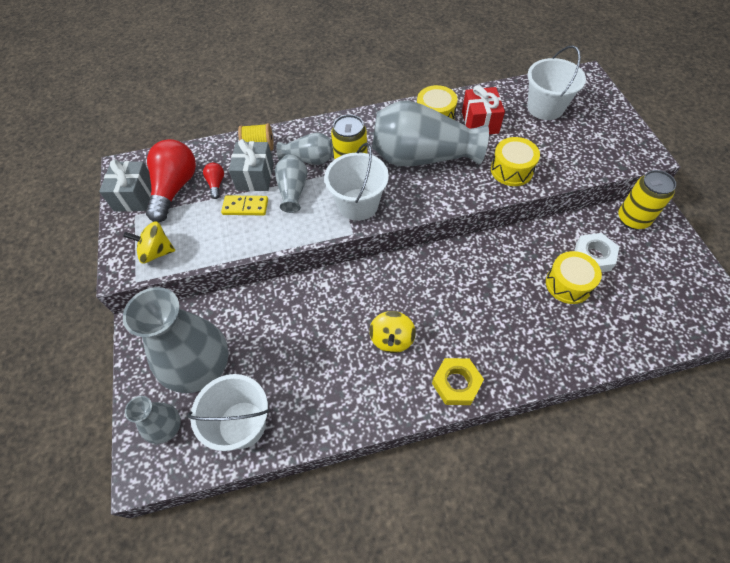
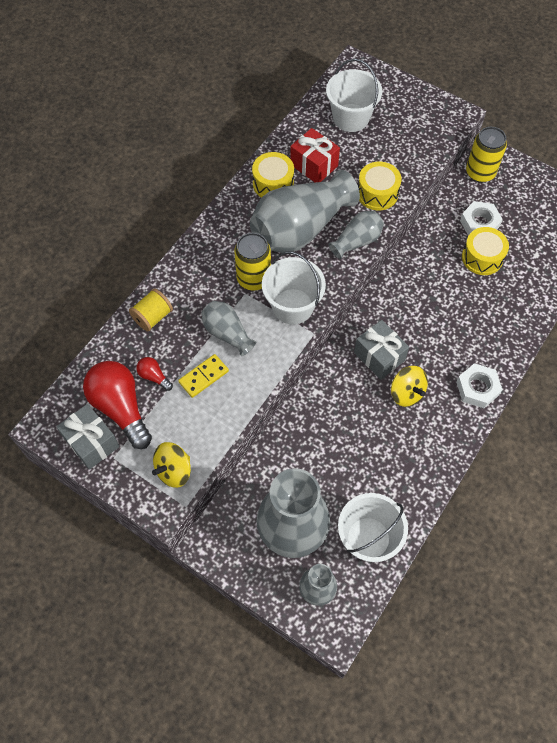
camera: 45 degrees left, 5 degrees up
grey gift [229,139,274,191] -> grey gift moved to [354,320,409,380]
grey vase [276,132,334,165] -> grey vase moved to [328,211,384,259]
yellow nut [432,358,484,405] -> white nut [456,363,503,408]

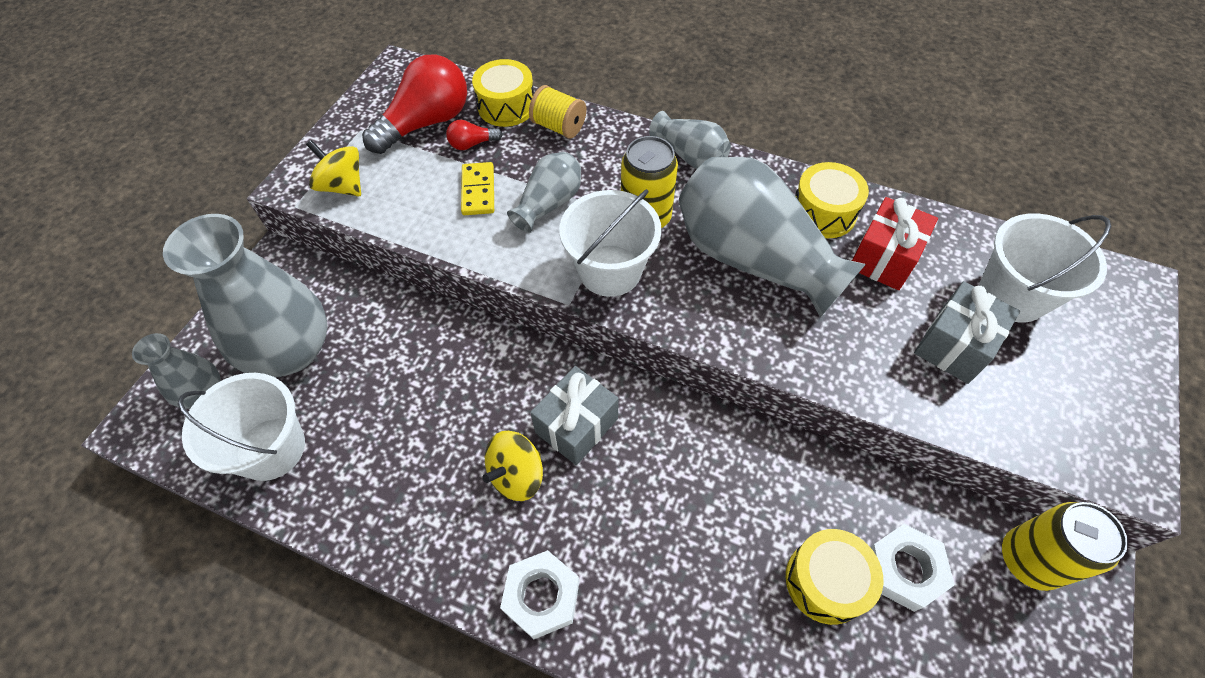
camera: 80 degrees right, 5 degrees down
grey gift [56,404,120,470] -> grey gift moved to [914,281,1020,384]
red light bulb [136,357,173,391] -> red light bulb turned 135 degrees counterclockwise [446,120,503,150]
yellow domino [178,354,229,398] -> yellow domino turned 45 degrees clockwise [461,162,494,215]
grey vase [328,211,384,259] -> grey vase moved to [649,111,731,169]
yellow drum [358,162,402,210] -> yellow drum moved to [472,59,534,127]

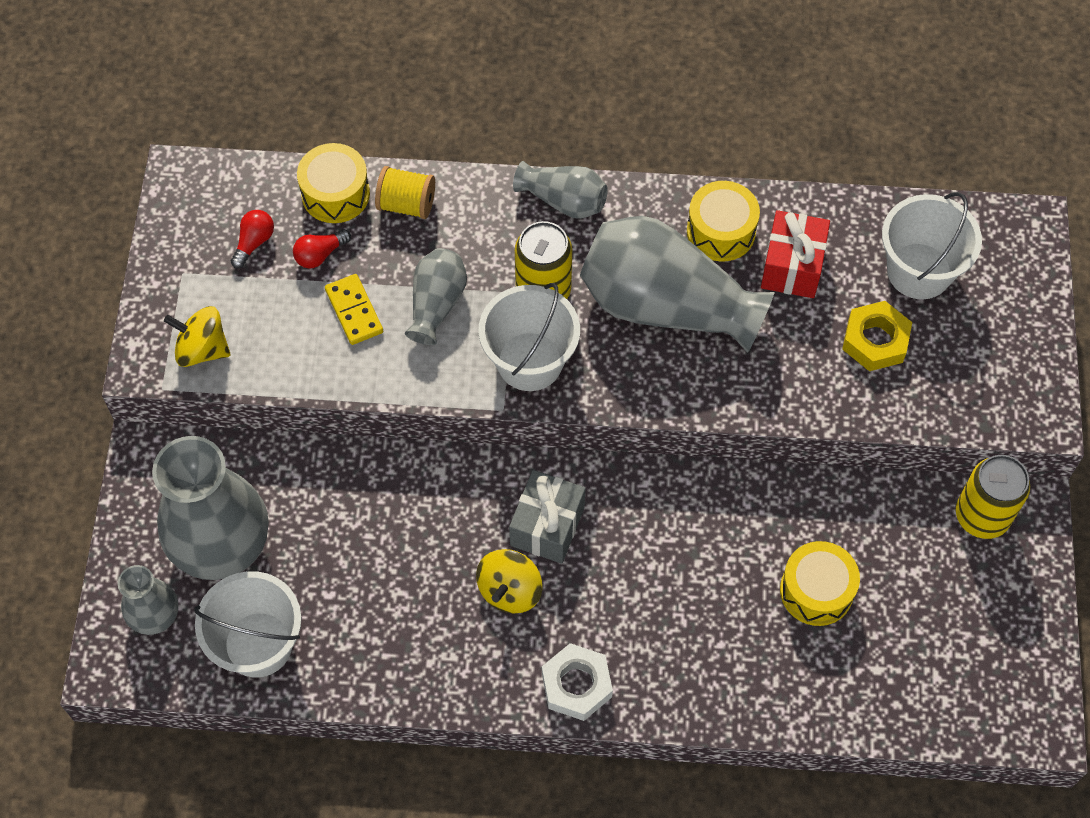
camera: 20 degrees left, 5 degrees up
red light bulb [362,54,467,154] -> red light bulb [231,210,274,269], size x0.45
white nut [870,524,955,612] -> none
grey gift [914,281,1020,384] -> yellow nut [842,301,912,371]

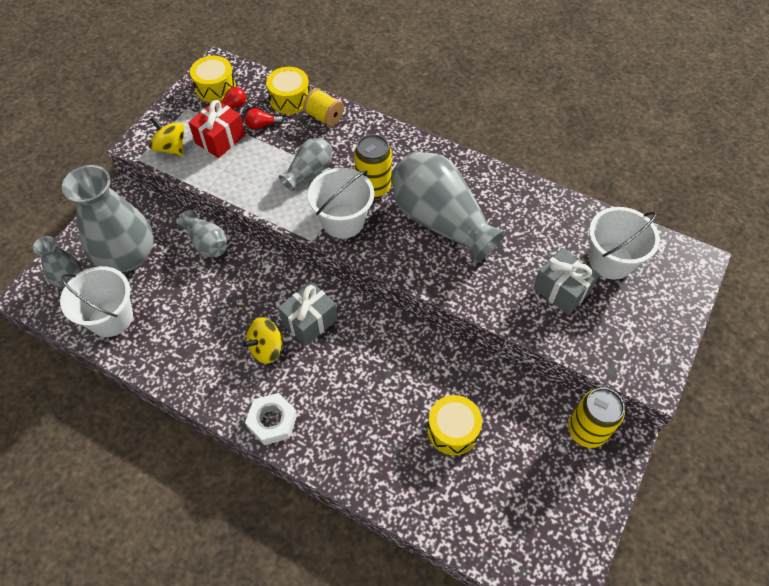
camera: 25 degrees right, 5 degrees down
yellow domino [325,274,383,345] -> none
grey vase [513,161,608,219] -> grey vase moved to [178,210,227,257]
yellow drum [687,181,760,262] -> yellow drum moved to [190,56,236,102]
red gift [761,210,830,298] -> red gift moved to [188,100,245,158]
yellow nut [842,301,912,371] -> grey gift [533,248,600,315]

